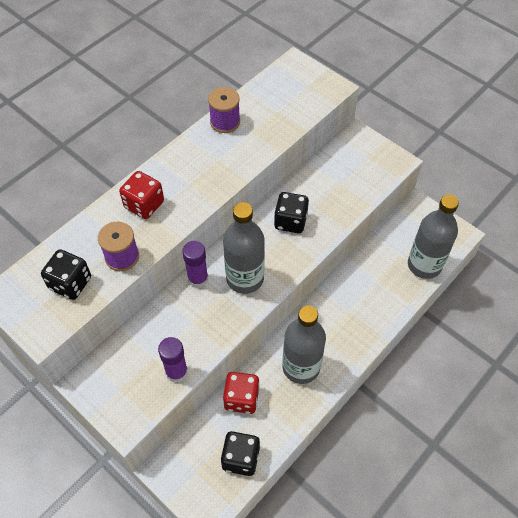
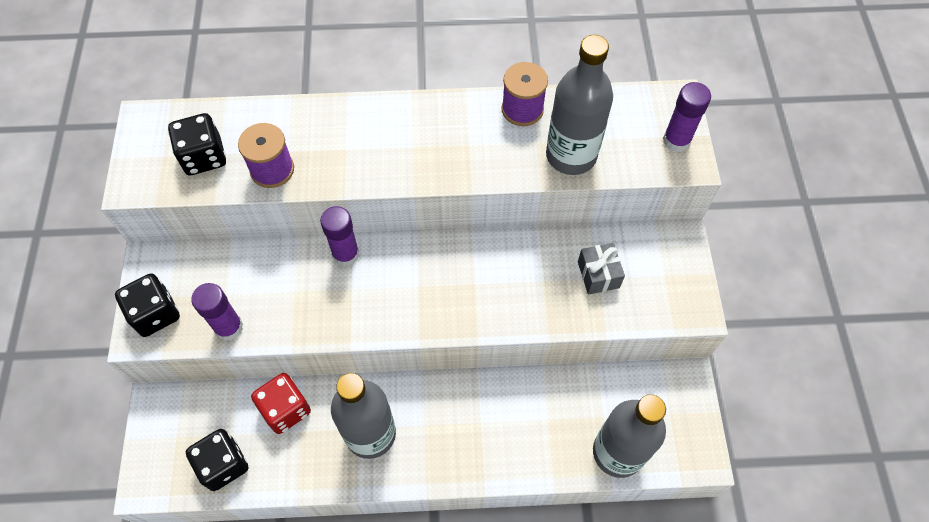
camera: 45 degrees right, 5 degrees up
red dice [119,171,164,219] -> none
grey bottle [223,202,265,294] -> grey bottle moved to [546,35,613,175]
black dice [274,192,309,233] -> black dice moved to [115,273,180,337]
none -> grey gift [578,243,625,295]
none -> purple glue stick [663,82,711,152]

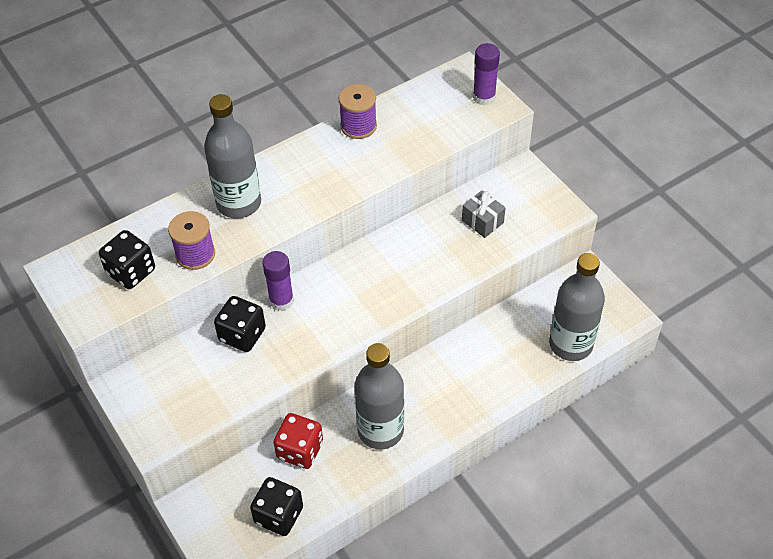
camera: 30 degrees left, 10 degrees down
black dice [115,273,180,337] -> black dice moved to [214,296,266,352]
purple glue stick [191,283,243,341] -> none
grey bottle [546,35,613,175] -> grey bottle moved to [204,94,261,219]

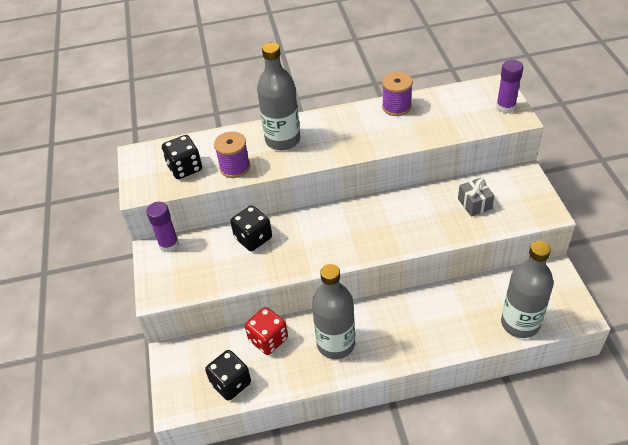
camera: 25 degrees right, 5 degrees down
purple glue stick [262,251,294,311] -> purple glue stick moved to [146,202,179,253]

